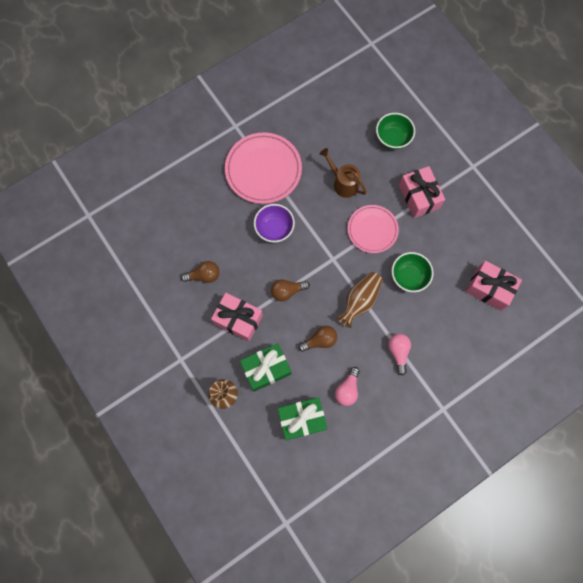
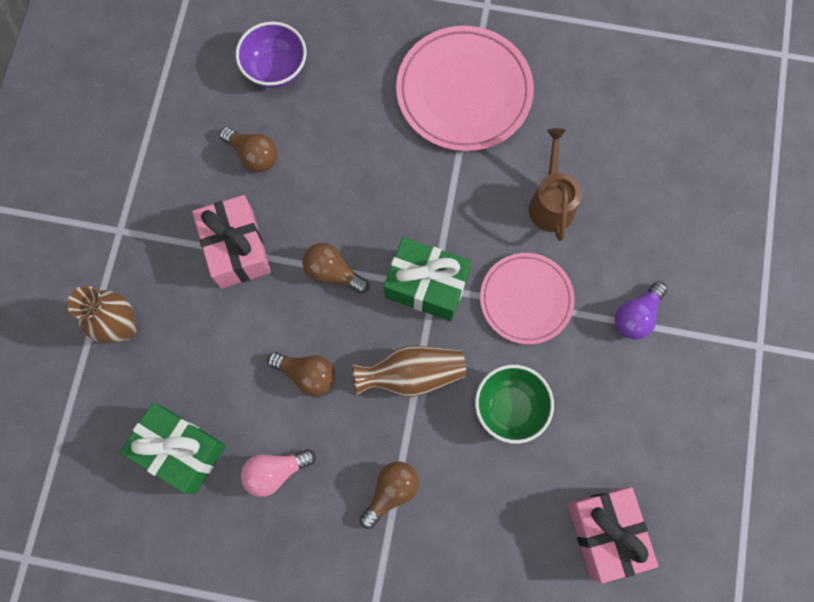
camera: 45 degrees right, 0 degrees up
green gift [240,343,291,392] -> green gift moved to [384,237,472,321]
purple bowl [254,204,295,243] -> purple bowl moved to [236,21,307,88]
green bowl [376,113,415,150] -> none
pink light bulb [388,334,411,376] -> brown light bulb [360,462,419,529]
pink gift [399,166,445,218] -> purple light bulb [615,281,667,340]

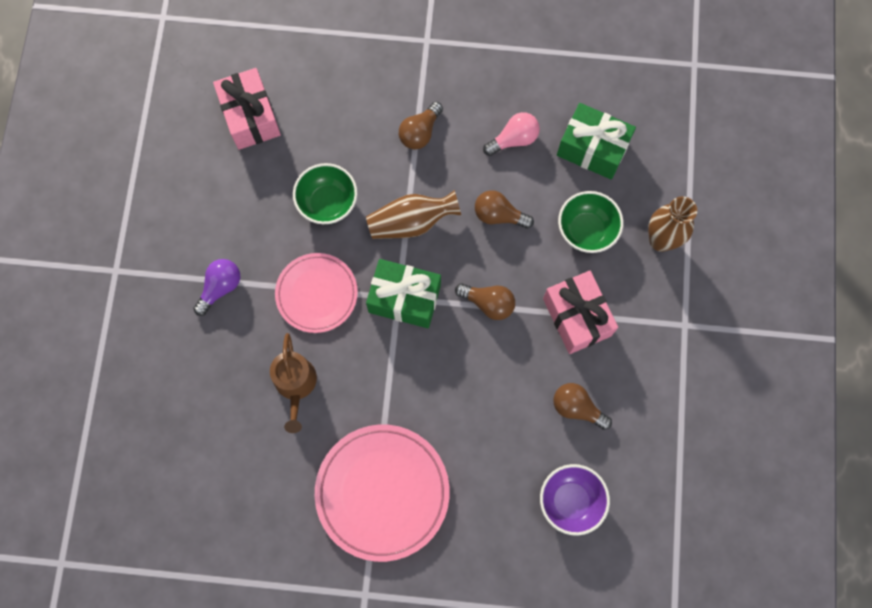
camera: 175 degrees right, 0 degrees up
none -> green bowl [558,191,623,253]

